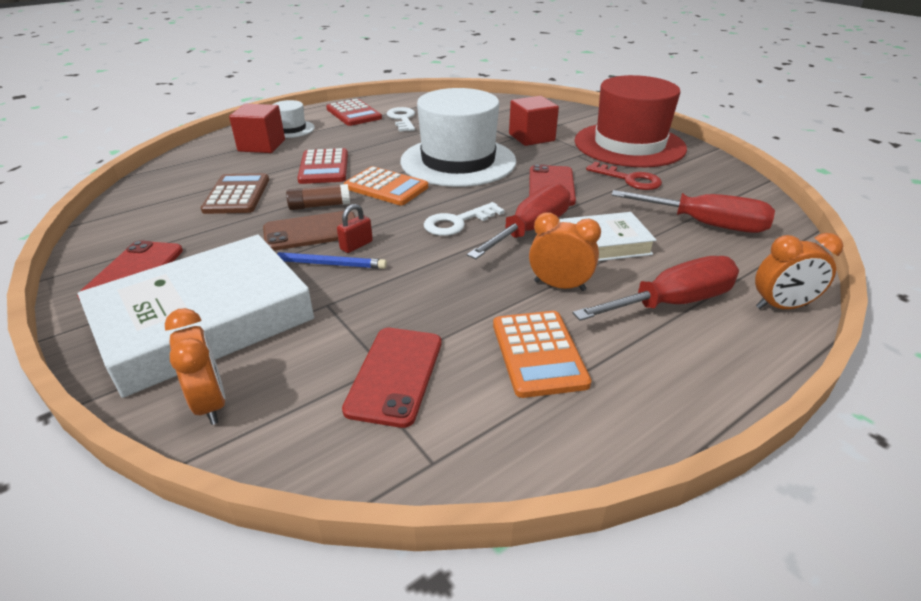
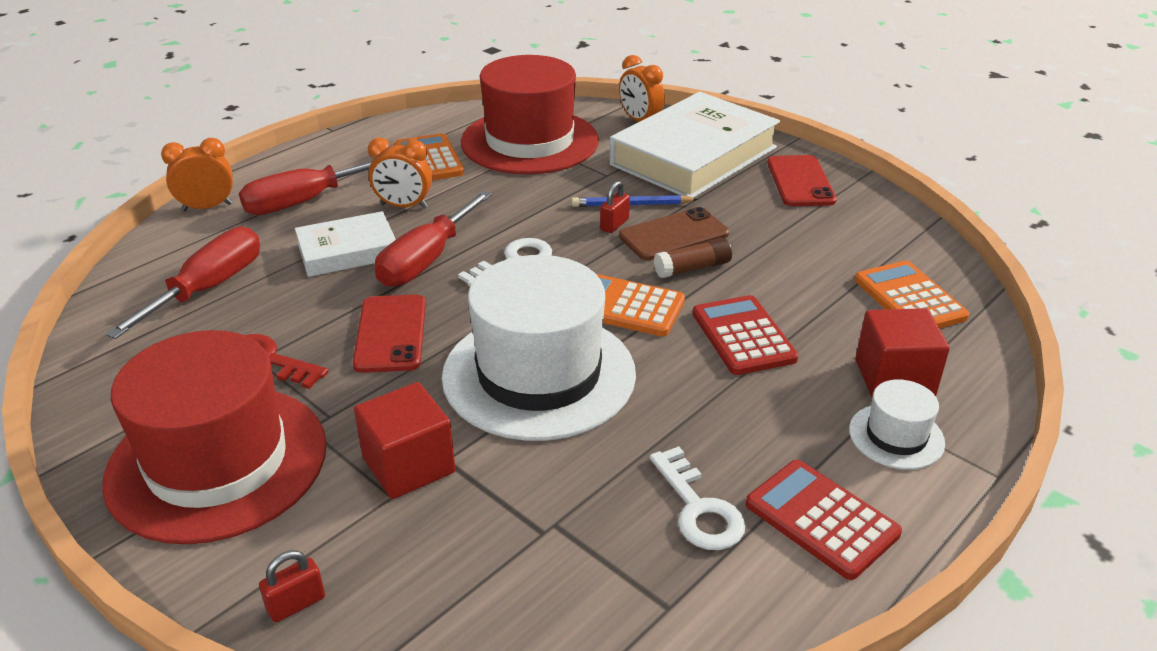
camera: 170 degrees right, 0 degrees up
brown calculator [201,173,269,214] -> none
red phone [342,328,441,428] -> red hat [461,55,599,174]
red screwdriver [611,190,775,233] -> red screwdriver turned 105 degrees clockwise [105,227,260,339]
none -> red padlock [259,550,325,623]
none -> orange calculator [855,260,969,328]

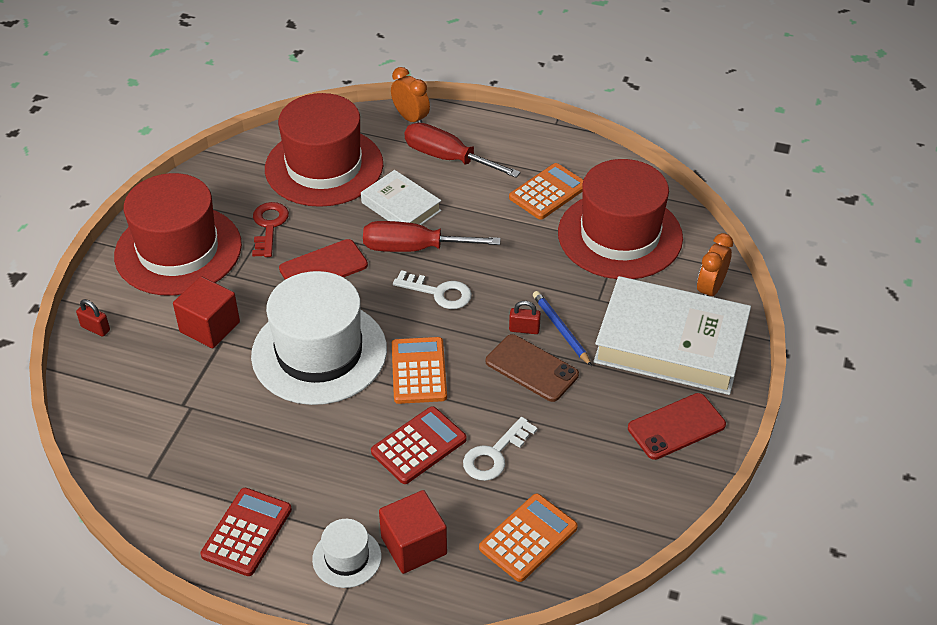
camera: 65 degrees right, 10 degrees up
red screwdriver [105,227,260,339] -> red hat [265,93,383,207]
orange clock [368,137,432,208] -> none
white key [650,446,746,550] -> white key moved to [463,417,538,481]
brown glue stick [654,238,732,278] -> none

